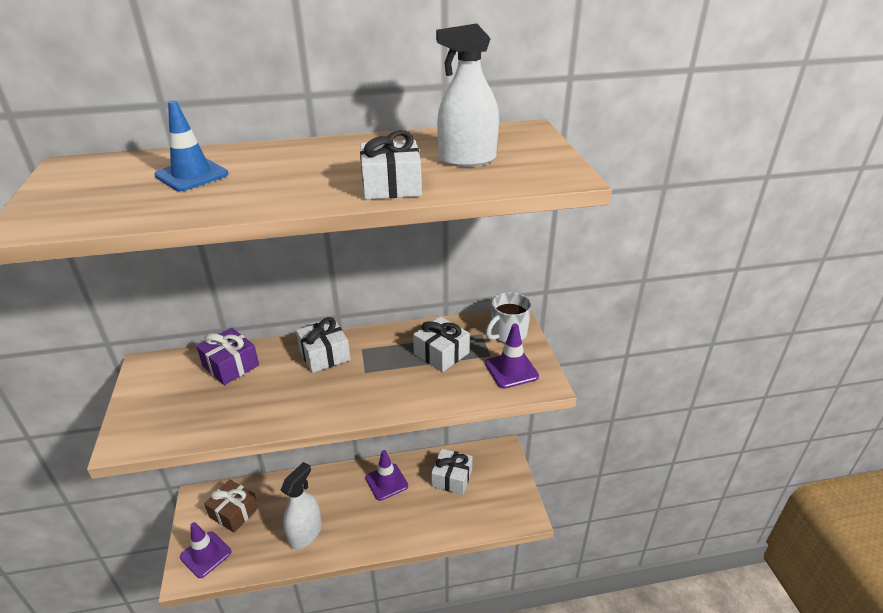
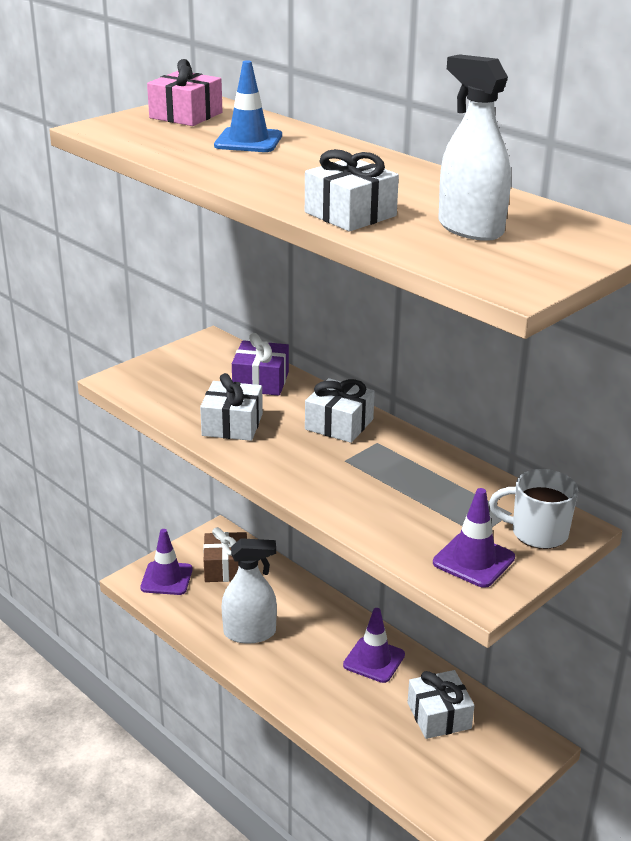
camera: 55 degrees right, 5 degrees down
white gift [413,316,470,372] -> white gift moved to [200,373,263,441]
none -> pink gift [147,59,222,126]

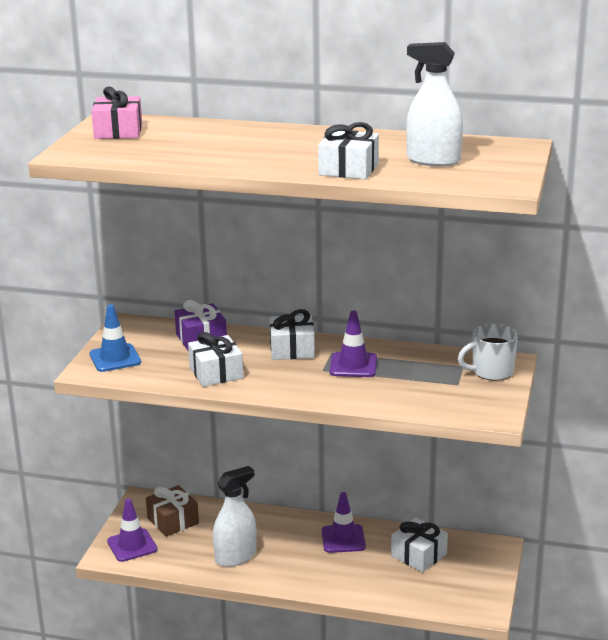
camera: 30 degrees left, 5 degrees down
blue traffic cone [214,60,282,152] -> blue traffic cone moved to [89,304,141,372]
purple traffic cone [433,488,515,588] -> purple traffic cone moved to [330,311,377,377]

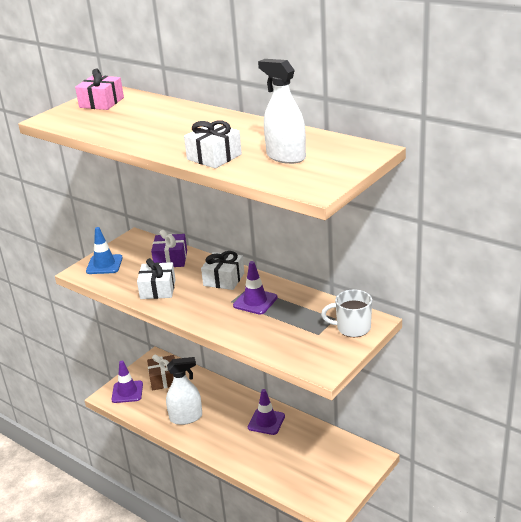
camera: 25 degrees right, 5 degrees up
white gift [391,518,448,572] -> none

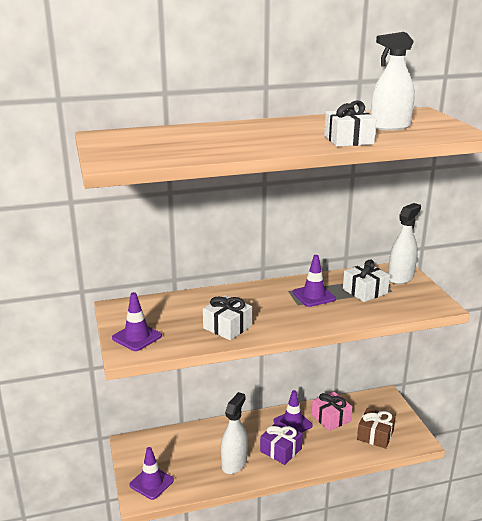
camera: 55 degrees left, 5 degrees down
pink gift [75,69,124,110] -> pink gift moved to [312,391,352,431]
blue traffic cone [86,227,123,274] -> purple traffic cone [112,292,162,351]
brown gift [147,354,175,391] -> brown gift moved to [357,408,396,449]
purple gift [151,230,187,267] -> purple gift moved to [260,421,303,465]
white gift [201,251,244,290] -> white gift moved to [343,259,390,302]
white mug [321,289,372,337] -> white spray bottle [388,203,421,284]

